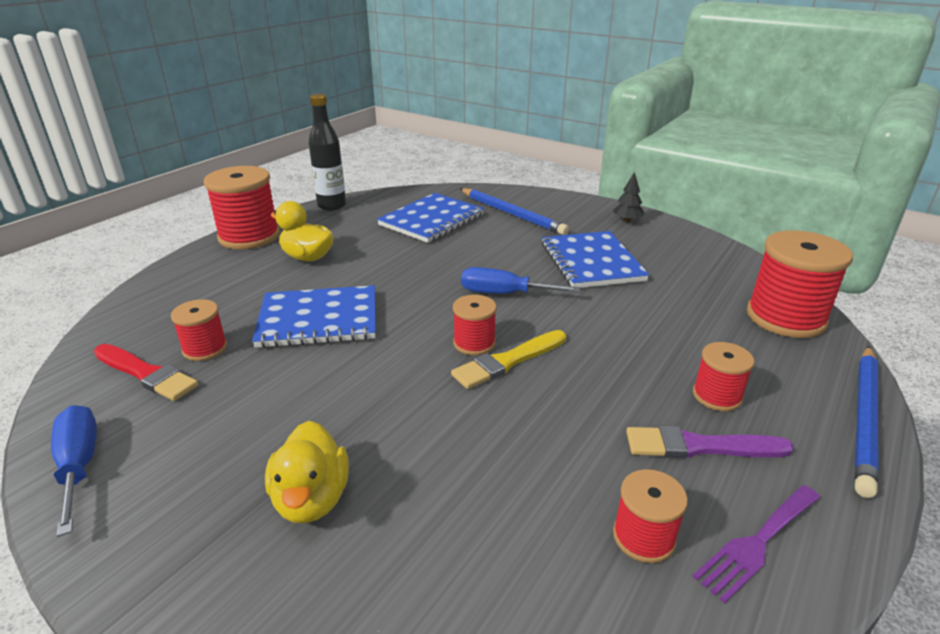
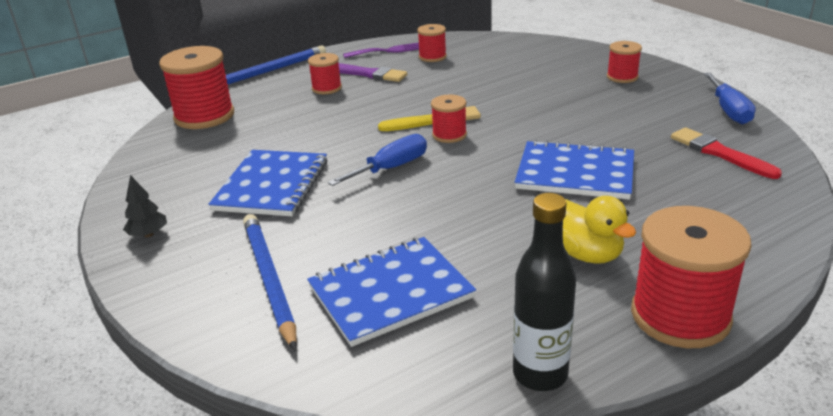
camera: 155 degrees left, 0 degrees up
red spool [171,299,227,361] -> red spool moved to [607,41,642,83]
yellow duck [265,421,349,523] -> none
blue screwdriver [461,267,580,294] -> blue screwdriver turned 75 degrees counterclockwise [328,134,427,186]

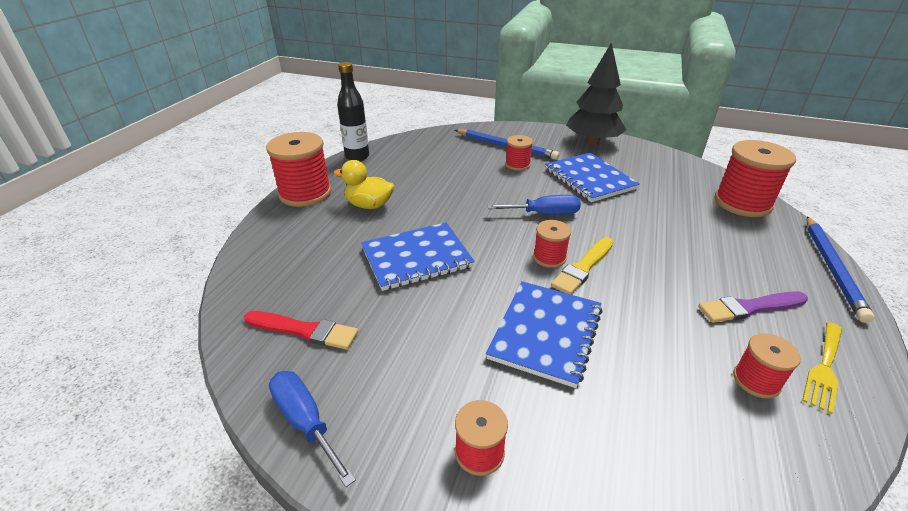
camera: 140 degrees right, 5 degrees up
black tree [123,175,167,237] -> black tree [566,42,626,145], size x2.44
blue notebook [307,237,476,347] -> blue notebook moved to [486,281,603,388]
red spool [308,53,342,94] -> red spool moved to [505,135,533,171]
blue screwdriver [328,134,427,186] -> blue screwdriver turned 105 degrees counterclockwise [487,195,581,215]
purple fork [343,42,419,58] -> yellow fork [802,322,842,414]

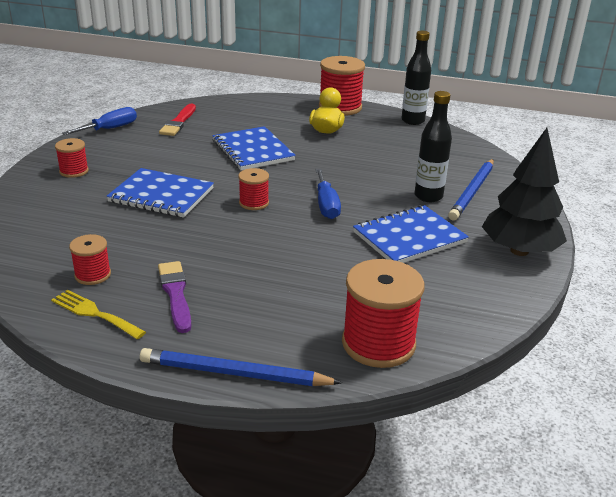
camera: 85 degrees right, 5 degrees down
red spool [505,135,533,171] -> black bottle [415,91,452,202]
yellow brush [551,237,613,294] -> none

